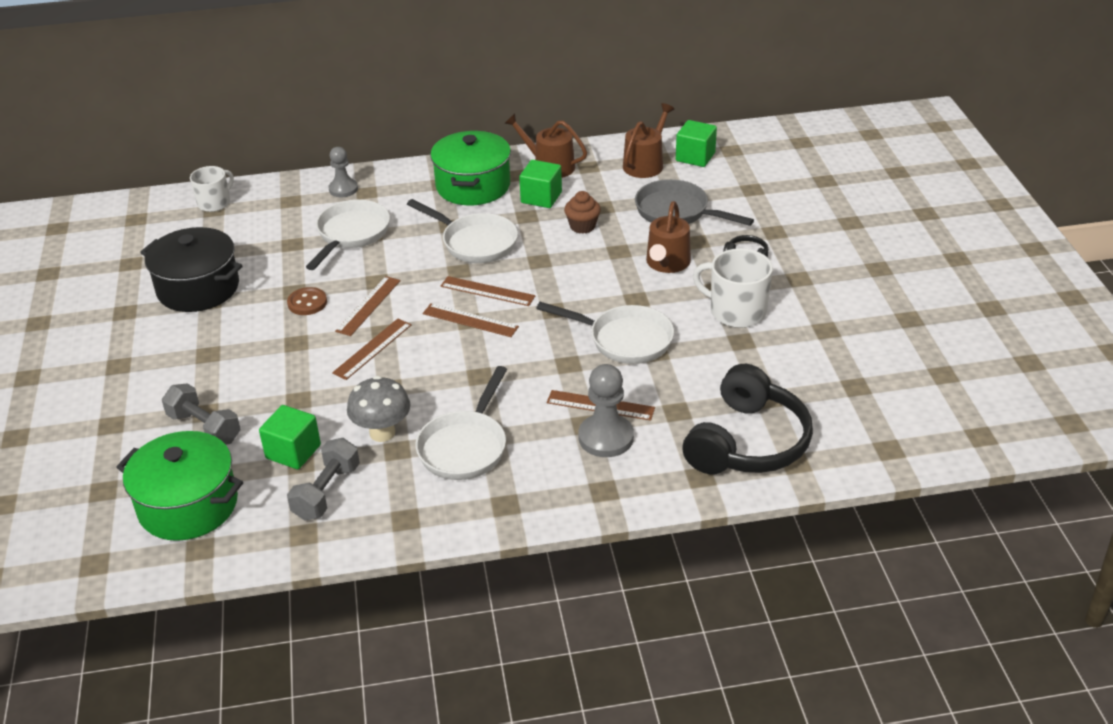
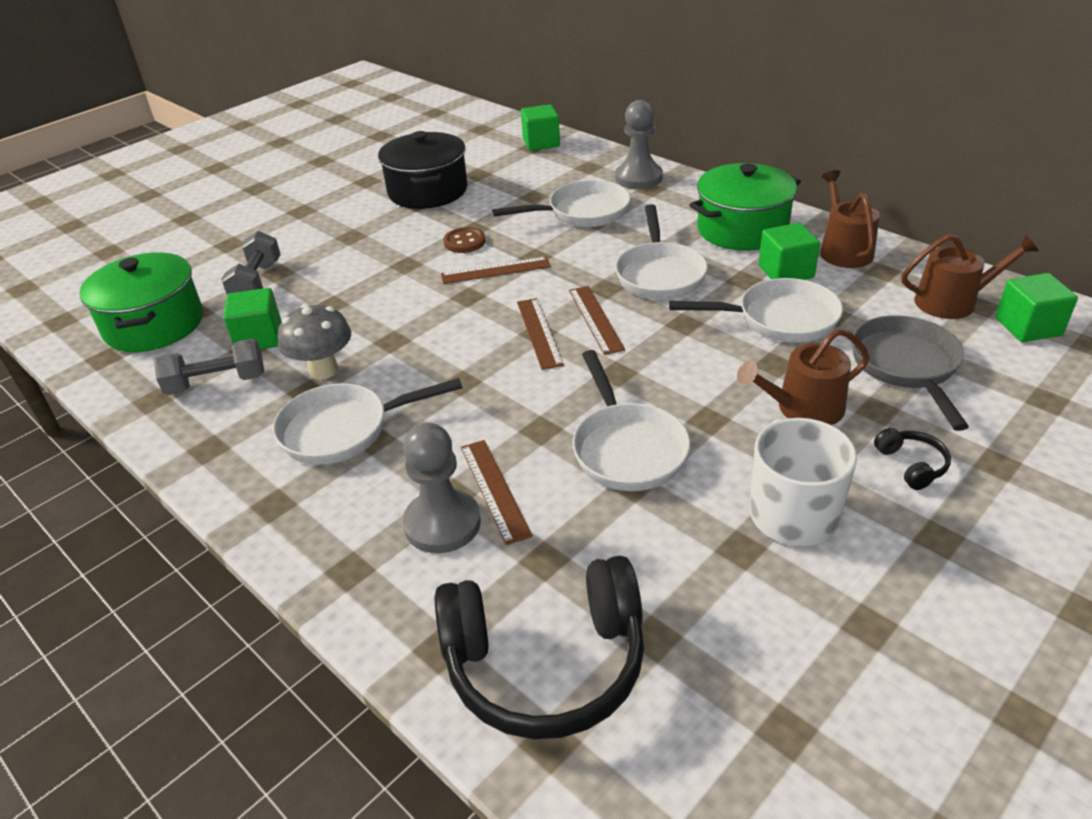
camera: 55 degrees right, 0 degrees up
white mug [190,166,234,212] -> green cube [521,104,560,151]
grey pawn [329,147,358,197] -> grey pawn [615,100,663,189], size x1.51
brown ruler [332,319,412,380] -> none
brown cupcake [564,191,601,234] -> white pan [669,278,843,343]

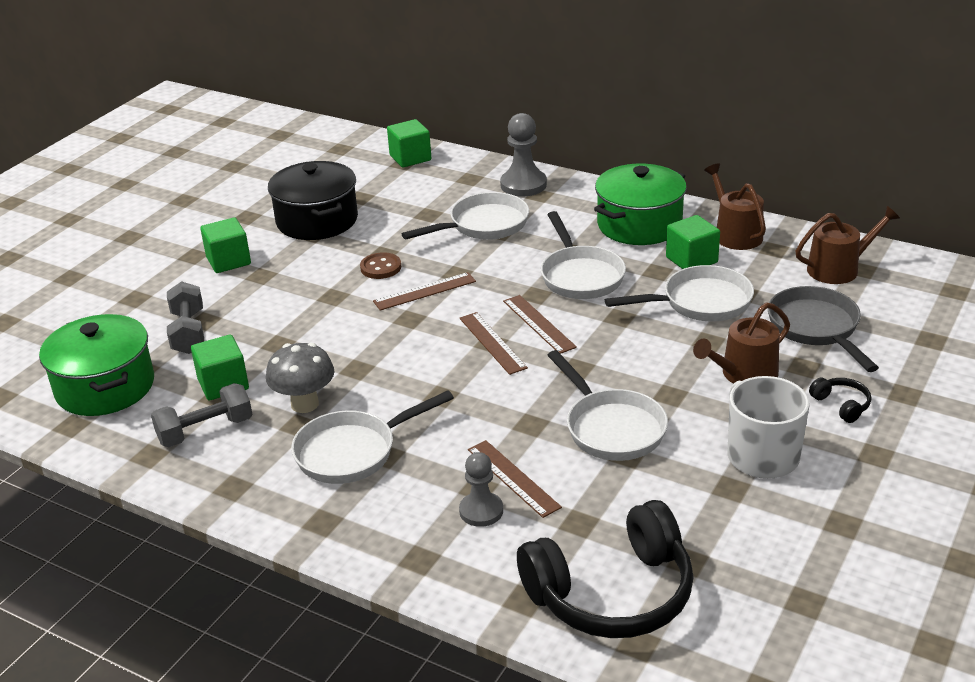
camera: 15 degrees left, 5 degrees down
grey pawn [403,423,481,553] -> grey pawn [459,452,503,527], size x0.66
green cube [995,273,1078,342] -> green cube moved to [200,217,251,273]

